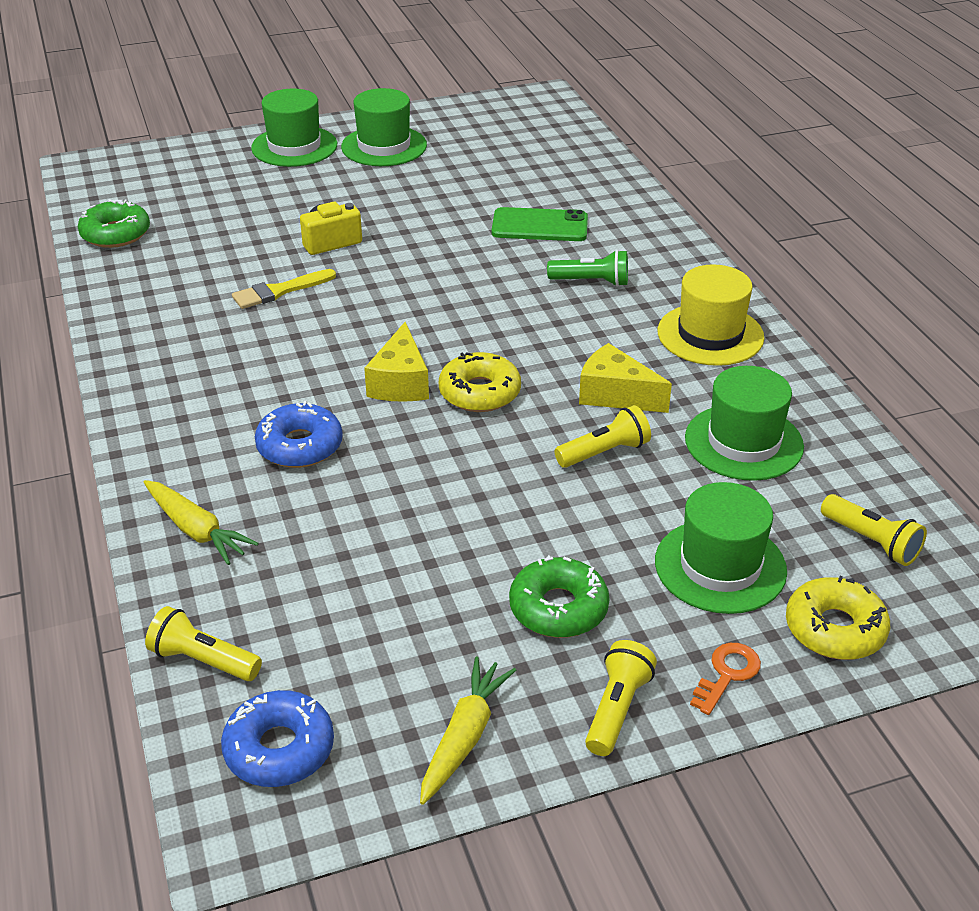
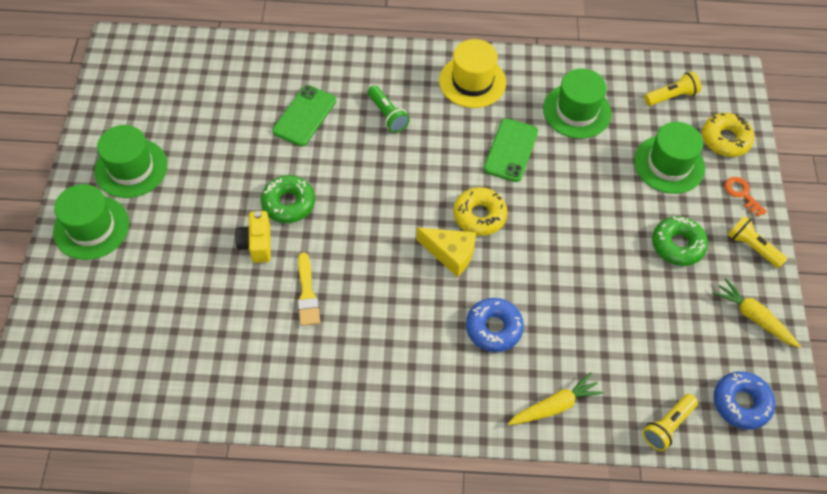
camera: 70 degrees left, 20 degrees up
green donut [78,199,150,248] -> green donut moved to [261,175,315,223]
green flashlight [547,250,628,287] -> green flashlight turned 120 degrees clockwise [368,85,410,133]
yellow flashlight [554,405,651,468] -> none
yellow cheese [579,343,672,413] -> green phone [484,118,538,182]

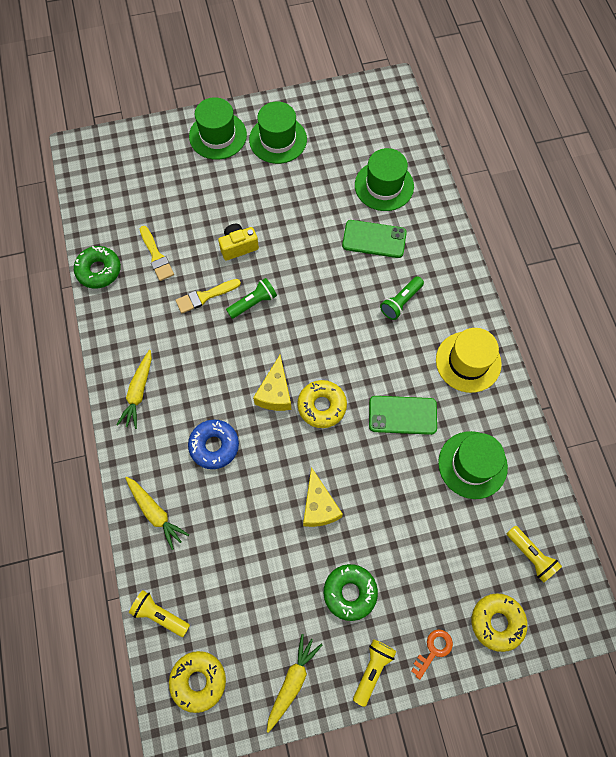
camera: 75 degrees right, 10 degrees up
green donut [261,175,315,223] -> green donut moved to [74,246,121,289]
green hat [634,122,705,194] -> green hat moved to [355,148,414,211]
blue donut [714,371,775,430] -> yellow donut [169,651,226,713]
none -> yellow carrot [117,350,152,429]
none -> yellow brush [140,226,174,281]
none -> green flashlight [226,278,277,319]
none -> yellow cheese [303,467,343,527]

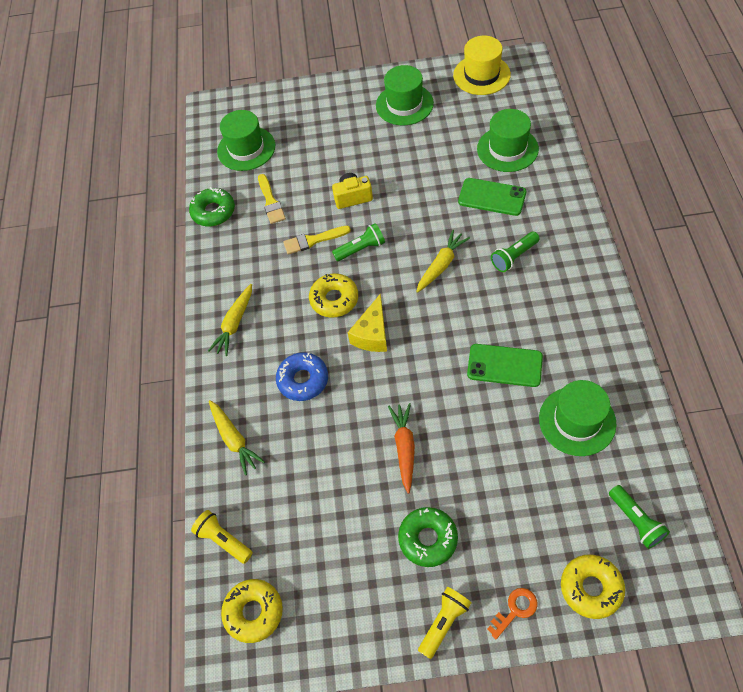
camera: 15 degrees right, 10 degrees down
green hat [189,97,247,160] -> green hat moved to [217,110,275,171]
yellow carrot [267,634,322,733] -> yellow carrot moved to [416,230,470,293]
yellow donut [297,380,347,428] -> yellow donut moved to [309,273,358,318]
yellow cheese [303,467,343,527] -> orange carrot [388,403,415,493]
yellow hat [436,328,502,393] -> yellow hat moved to [453,36,511,95]
yellow flashlight [506,526,562,583] -> green flashlight [609,485,670,549]

